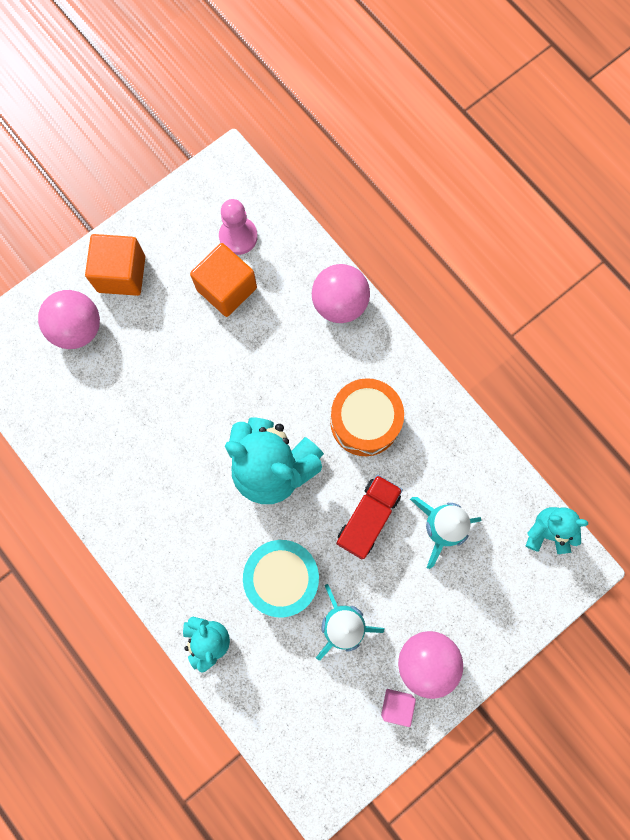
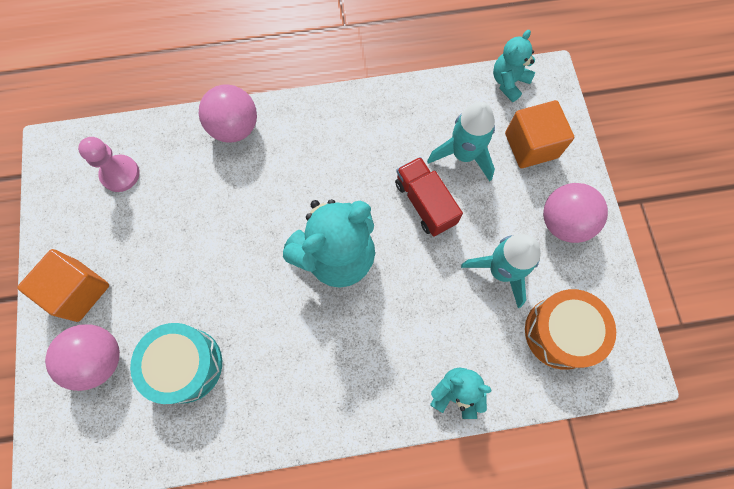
camera: 60 degrees left, 5 degrees down
orange cube [190,243,257,317] -> orange cube moved to [505,100,574,168]
turquoise drum [243,540,319,617] -> turquoise drum moved to [130,323,222,404]
orange drum [330,378,404,456] -> orange drum moved to [525,289,616,370]
pink cube [381,689,416,727] -> none

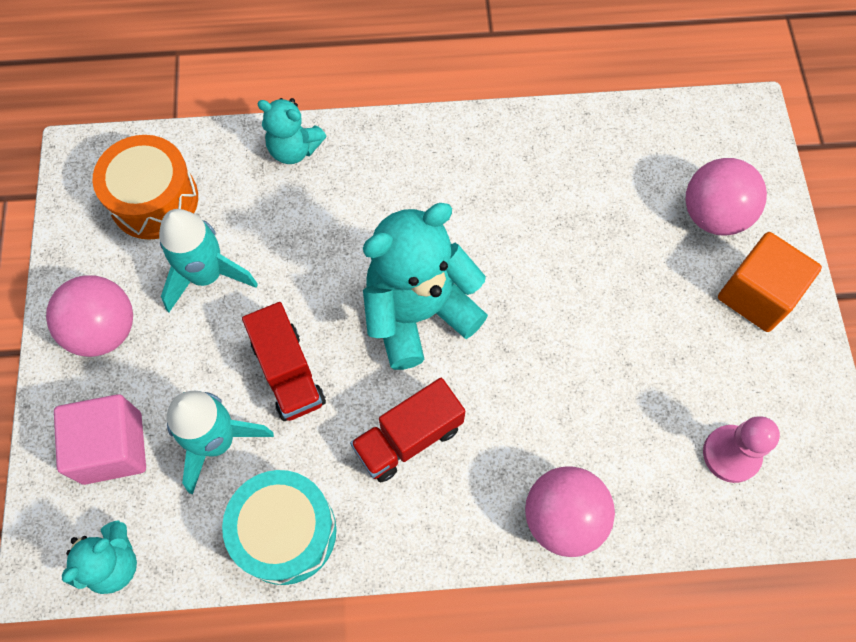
camera: 175 degrees left, 5 degrees down
turquoise drum [130,323,222,404] -> turquoise drum moved to [222,470,337,585]
orange cube [505,100,574,168] -> pink cube [54,394,146,485]
none -> red truck [350,378,465,482]

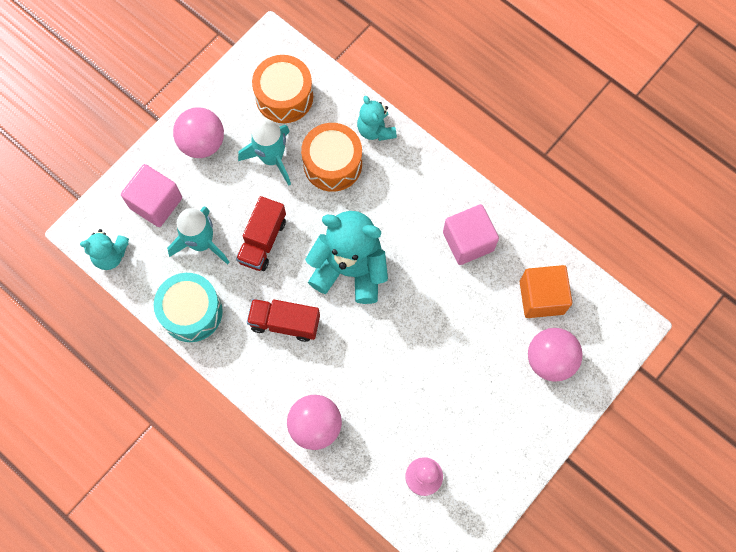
camera: 45 degrees right, 5 degrees up
orange cube [718,232,822,332] -> orange cube moved to [520,265,572,318]
none -> orange drum [301,123,362,192]
none -> pink cube [443,204,499,265]

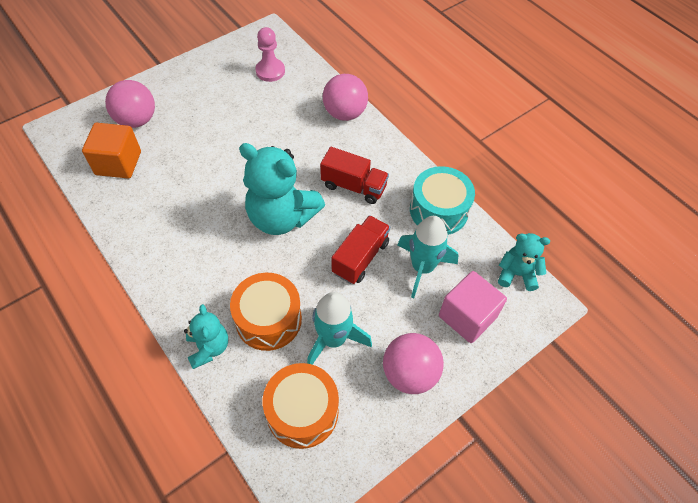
camera: 170 degrees left, 15 degrees down
pink cube [443,204,499,265] -> none

